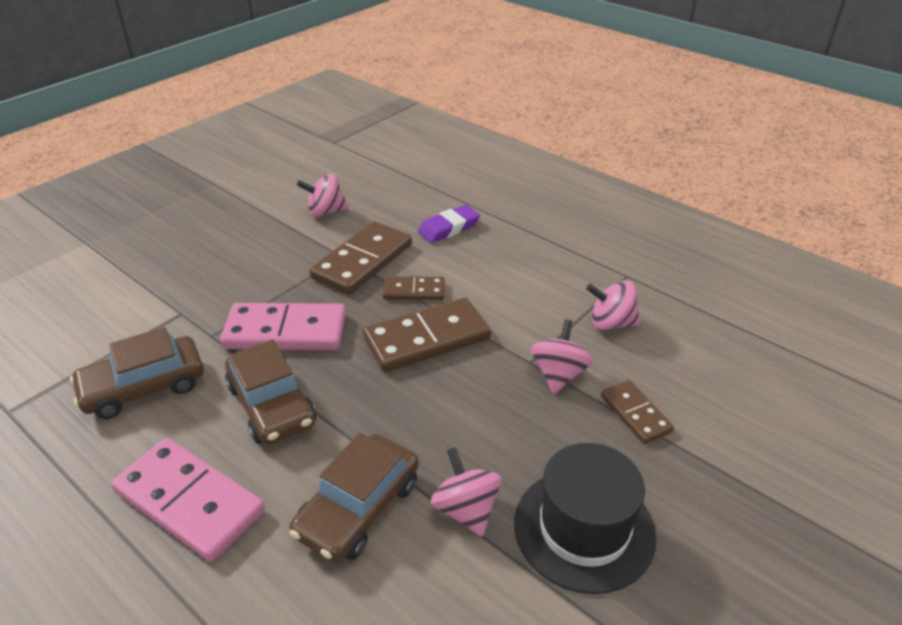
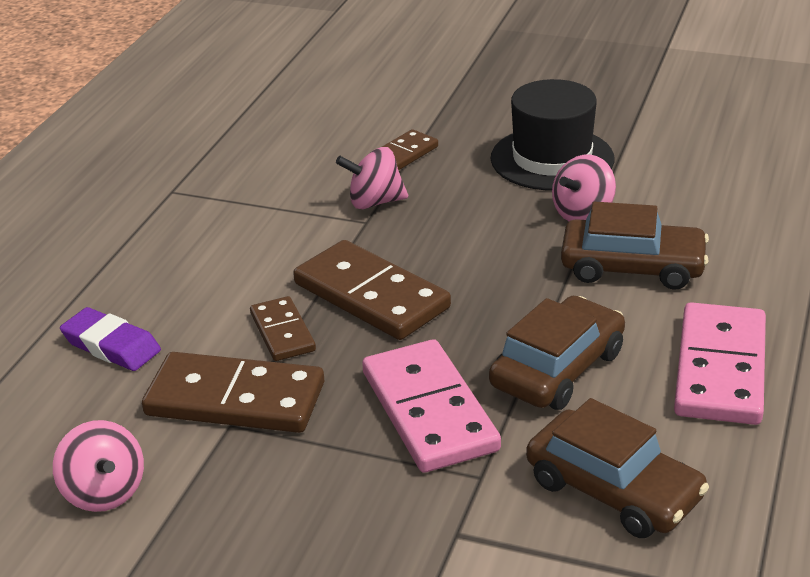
camera: 110 degrees left, 5 degrees down
pink spinning top [586,281,640,330] -> none

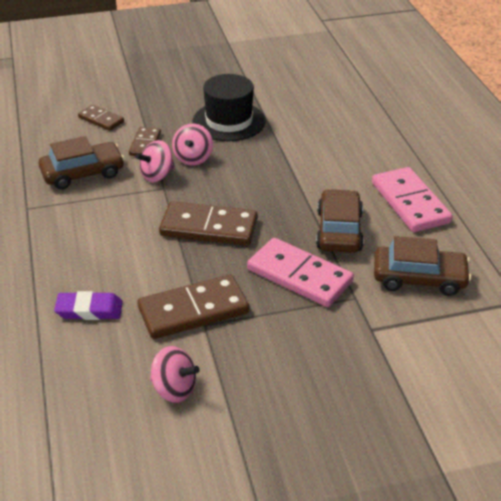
camera: 35 degrees left, 5 degrees up
brown domino [250,296,316,361] -> brown domino moved to [78,105,124,131]
pink spinning top [552,155,616,221] -> pink spinning top moved to [172,124,213,165]
brown car [561,201,709,290] -> brown car moved to [38,136,125,190]

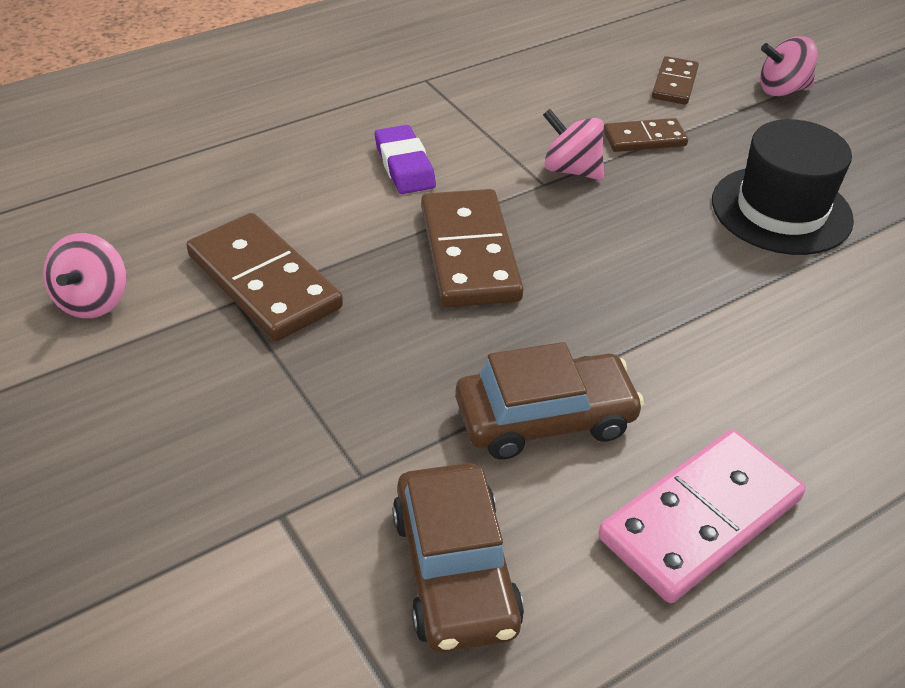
camera: 70 degrees right, 5 degrees up
brown car [38,136,125,190] -> none
purple eraser [54,291,123,320] -> purple eraser moved to [375,125,436,194]
pink spinning top [172,124,213,165] -> pink spinning top moved to [760,36,818,96]
pink domino [247,238,354,307] -> none

